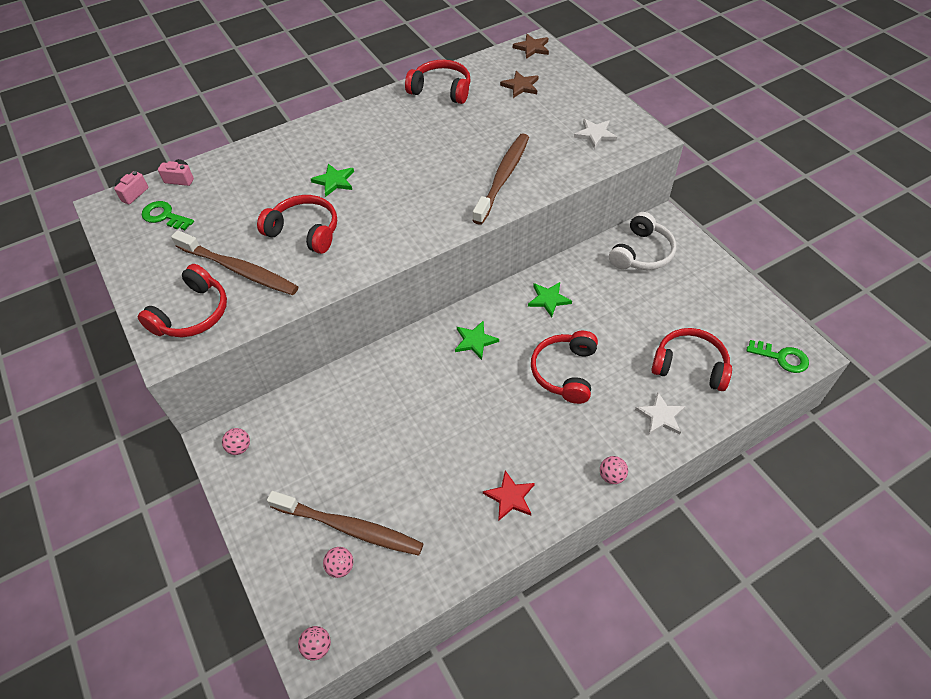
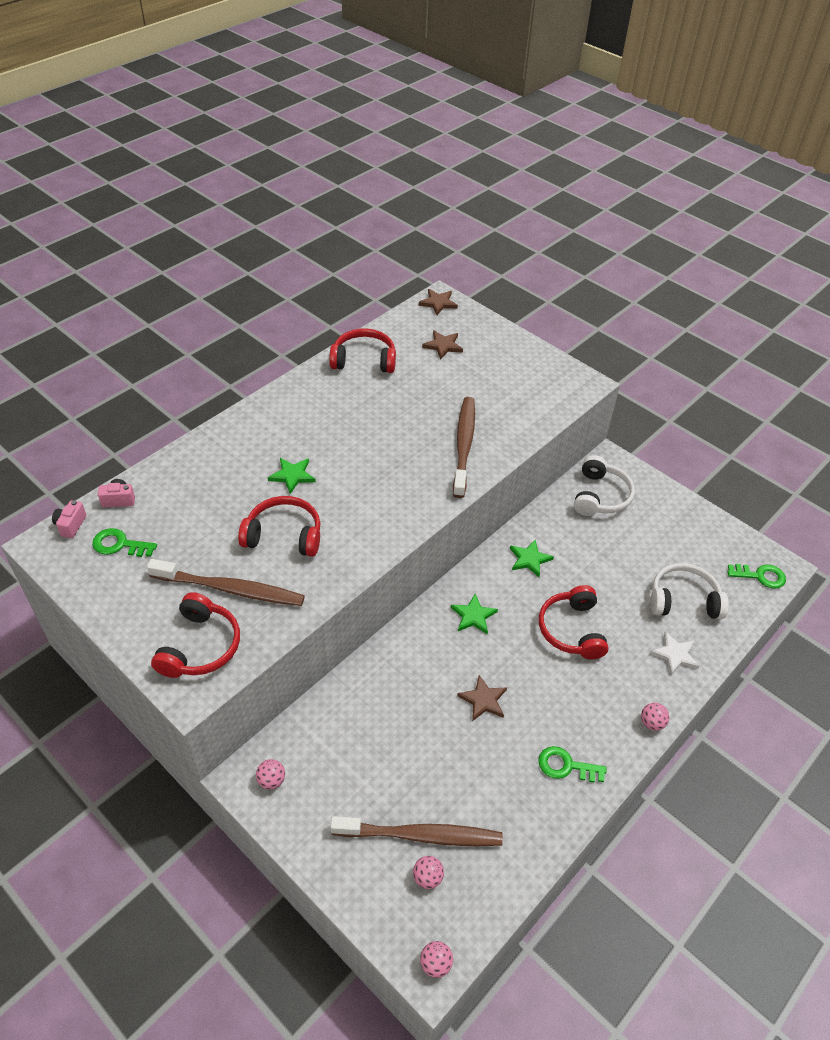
camera: 20 degrees left, 5 degrees down
red star [483,470,535,521] -> green key [538,746,607,782]
white star [574,119,617,149] -> none
red headphones [652,328,732,391] -> white headphones [650,563,729,619]
none -> brown star [457,675,507,721]

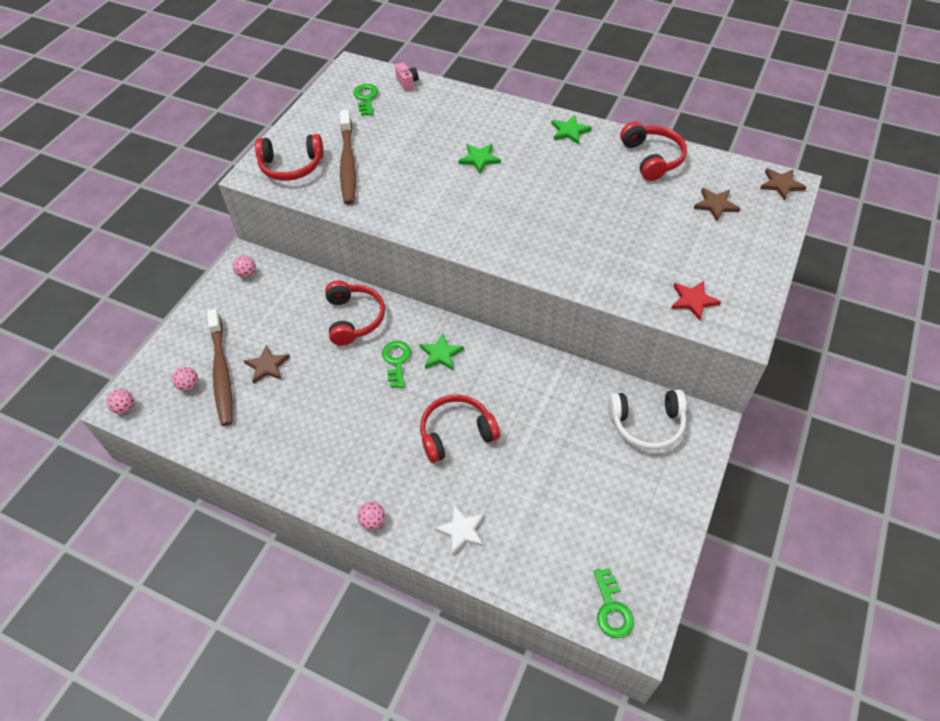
camera: 75 degrees right, 5 degrees up
pink camera [52,500,87,538] -> none
red headphones [238,496,321,557] -> red headphones moved to [325,281,385,346]
brown toothbrush [453,397,475,498] -> none
brown star [457,675,507,721] -> brown star moved to [244,345,290,384]
green star [510,540,554,577] -> green star moved to [551,115,592,145]
green key [538,746,607,782] -> green key moved to [382,341,411,388]
white headphones [650,563,729,619] -> none
none -> red star [671,281,721,320]

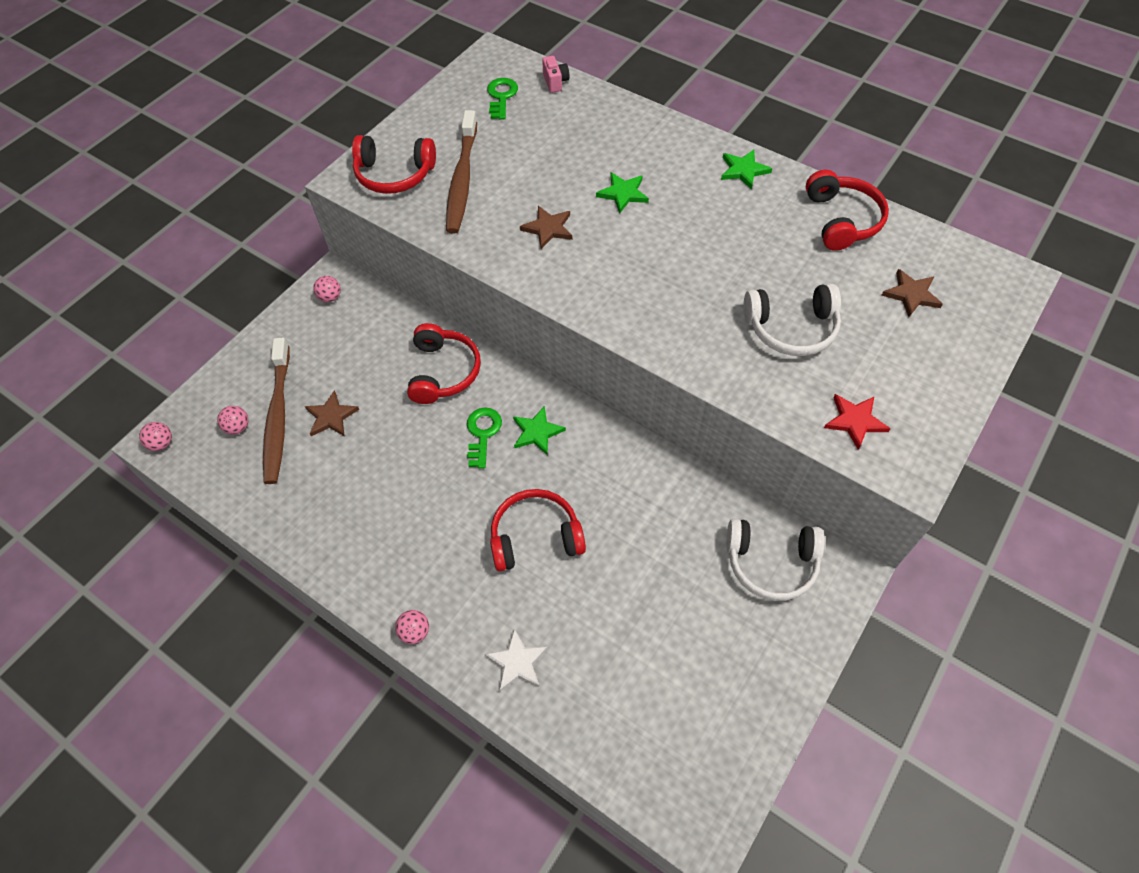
camera: 10 degrees right, 5 degrees up
green key [593,568,634,638] -> none
brown star [760,168,806,200] -> brown star moved to [520,206,572,249]
none -> white headphones [743,284,841,356]

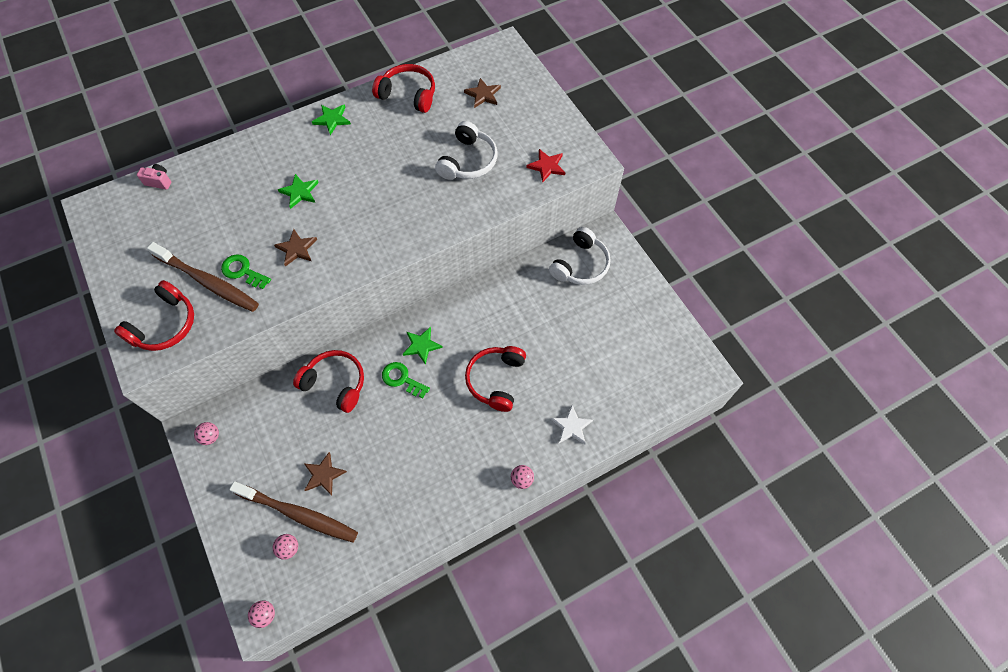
camera: 65 degrees left, 5 degrees up
green key [487,78,518,120] -> green key moved to [221,254,271,289]

